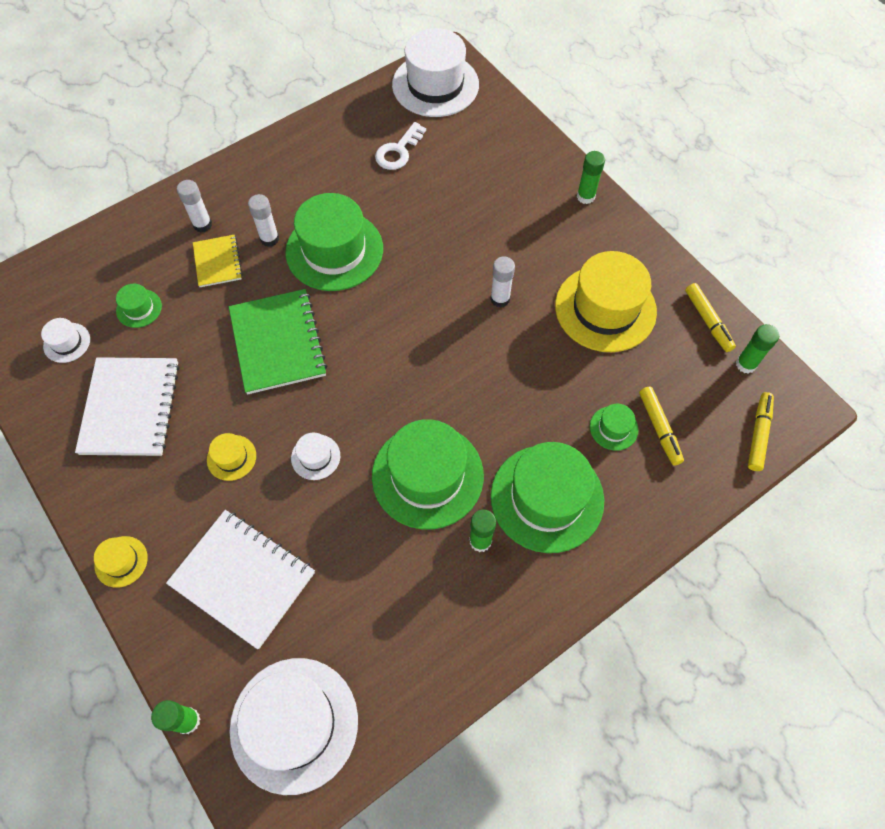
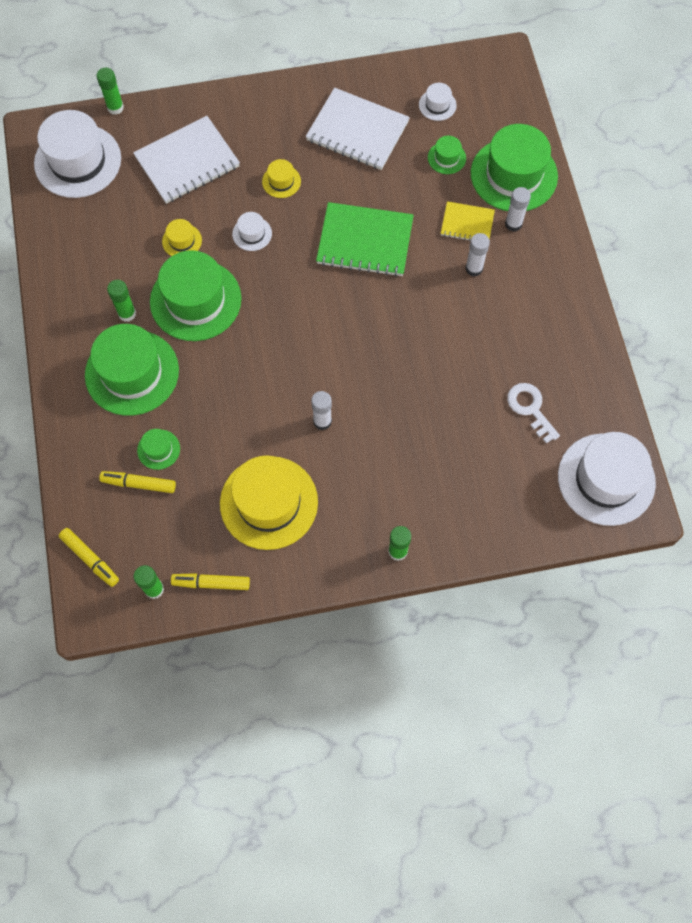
camera: 115 degrees right, 5 degrees up
yellow hat [94,536,148,588] -> yellow hat moved to [162,219,202,256]
green hat [285,193,383,291] -> green hat moved to [471,124,558,211]

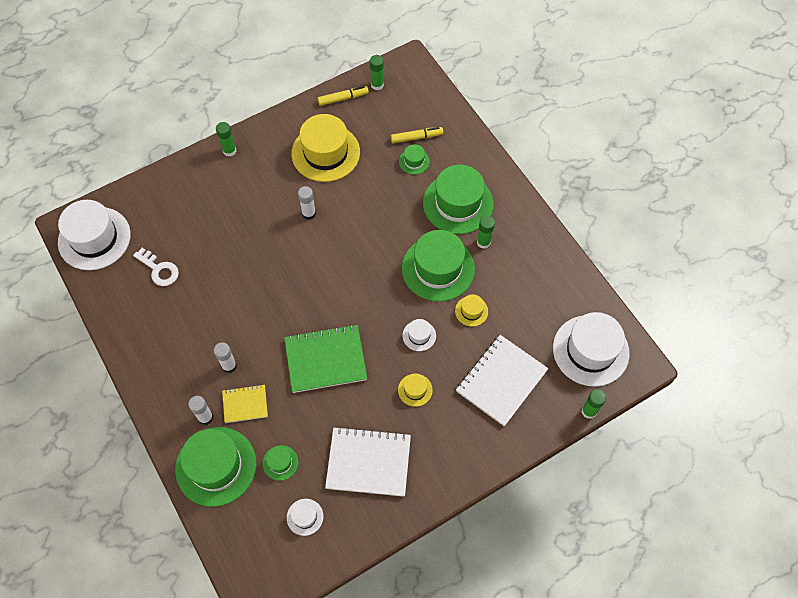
camera: 160 degrees right, 5 degrees down
yellow marker [59,528,119,587] -> none

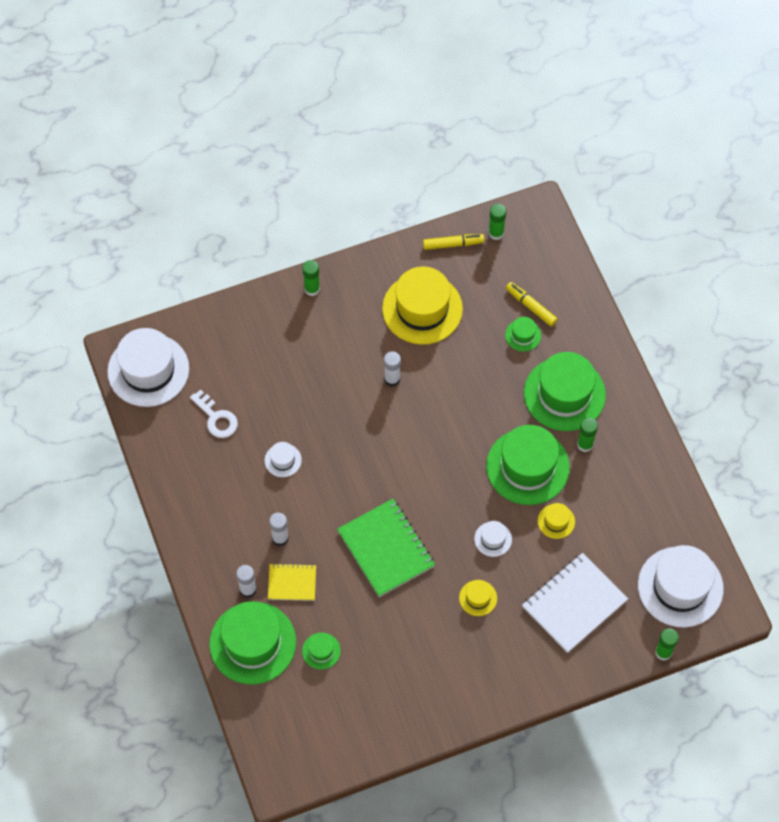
camera: 10 degrees right, 0 degrees up
green notebook [284,324,367,393] -> green notebook turned 60 degrees clockwise [337,499,435,597]
white hat [287,499,324,536] -> white hat moved to [265,442,302,477]
white notebook [325,427,411,497] -> none
yellow marker [391,127,443,143] -> yellow marker turned 135 degrees counterclockwise [506,282,558,327]

